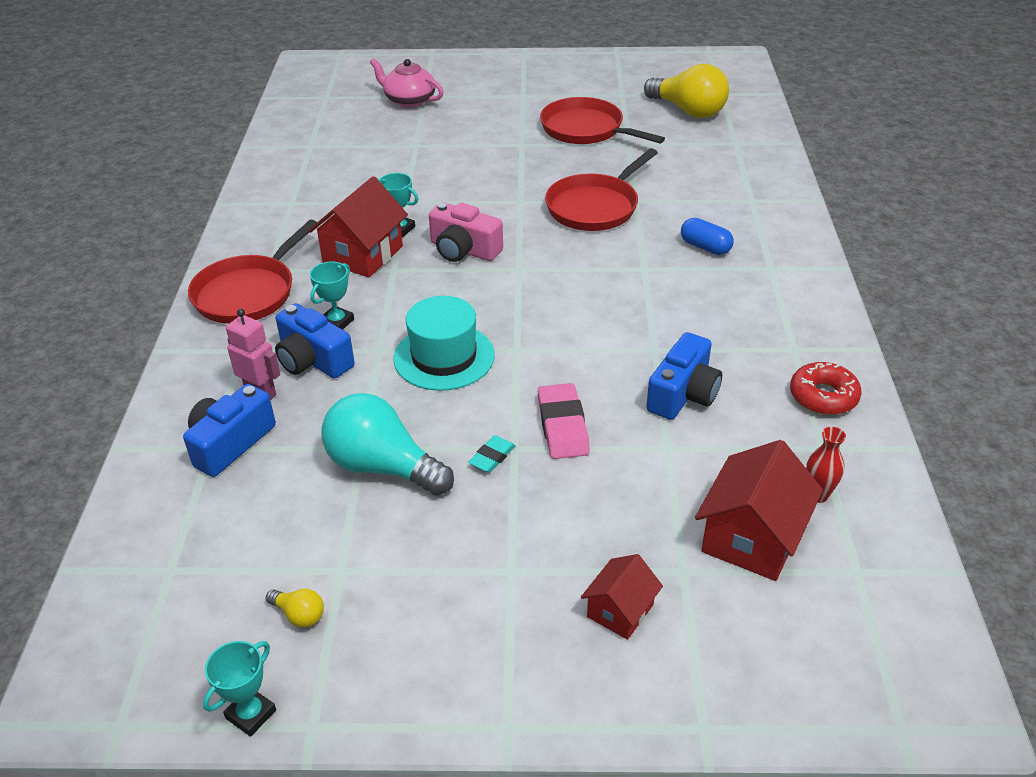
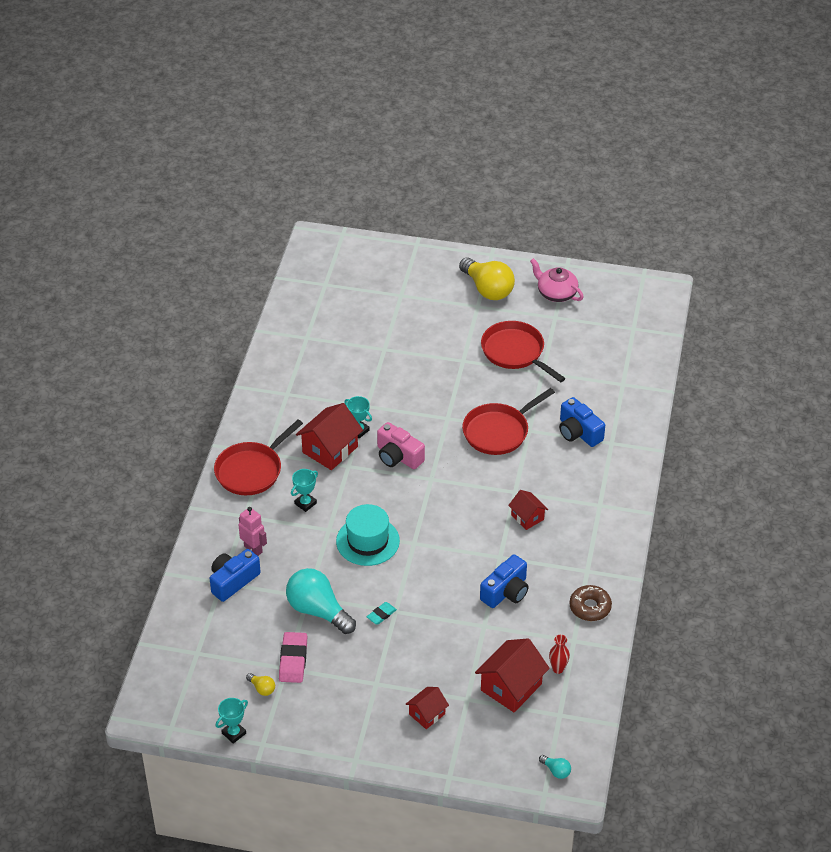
camera: 10 degrees right, 5 degrees up
blue camera [275,303,355,378] -> blue camera moved to [559,397,605,447]
pink teapot [370,58,444,108] -> pink teapot moved to [530,258,584,302]
pink eraser [538,383,590,459] -> pink eraser moved to [279,632,307,683]
yellow light bulb [644,64,729,118] -> yellow light bulb moved to [459,257,515,300]
blue capsule [681,218,734,255] -> none
red donut [790,362,862,415] -> brown donut [569,585,612,621]
none -> red house [508,490,548,530]
none -> turquoise light bulb [539,755,571,779]

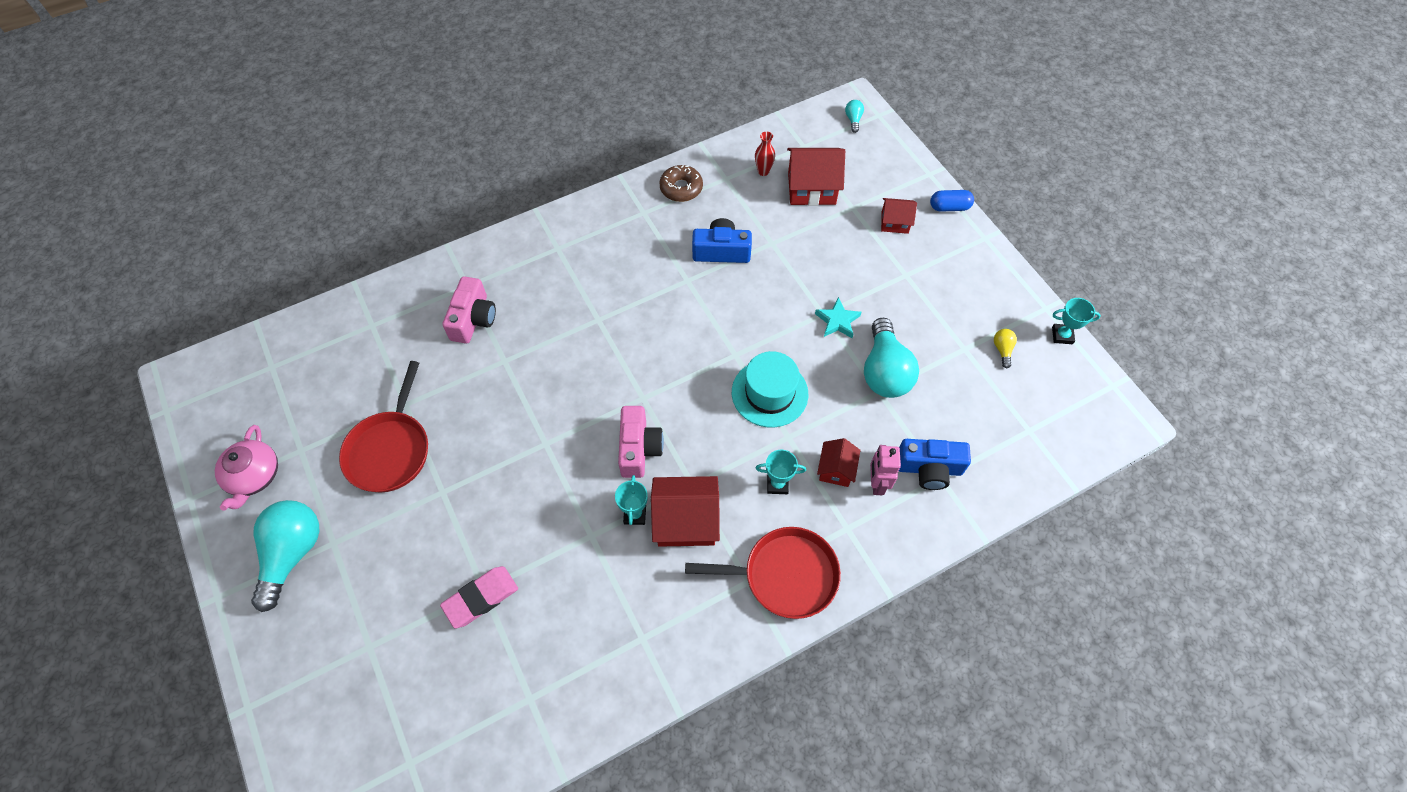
camera: 130 degrees left, 15 degrees up
pink eraser [279,632,307,683] -> pink eraser moved to [440,566,518,628]
turquoise eraser [367,602,397,625] -> turquoise star [815,297,862,338]
yellow light bulb [459,257,515,300] -> turquoise light bulb [251,500,319,612]
red pan [462,388,555,455] -> none
red house [508,490,548,530] -> red house moved to [817,438,860,487]
blue camera [559,397,605,447] -> pink camera [442,276,496,344]
none -> blue capsule [930,190,974,212]

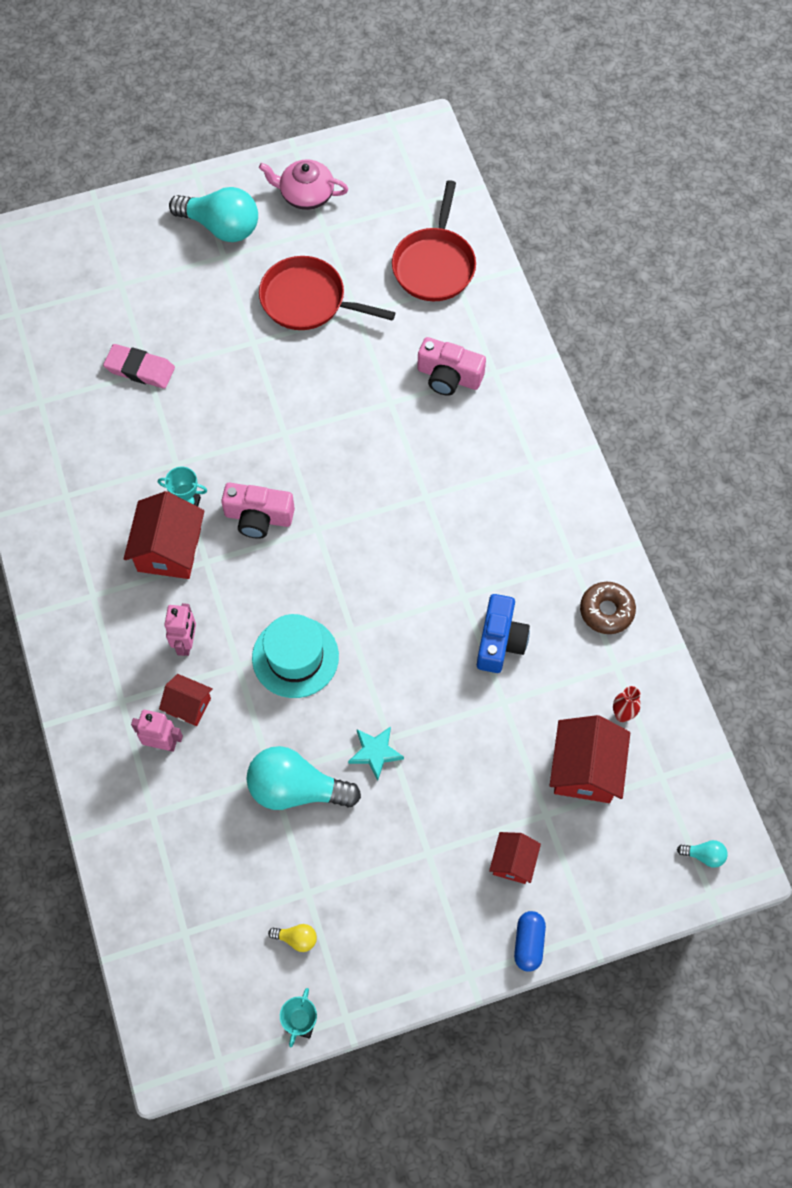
camera: 100 degrees right, 5 degrees up
pink eraser [440,566,518,628] -> pink eraser turned 45 degrees counterclockwise [103,344,175,389]
red pan [685,527,841,619] -> red pan moved to [392,180,476,301]
turquoise trophy [755,450,806,494] -> pink robot [164,603,196,656]
blue camera [899,439,971,490] -> none

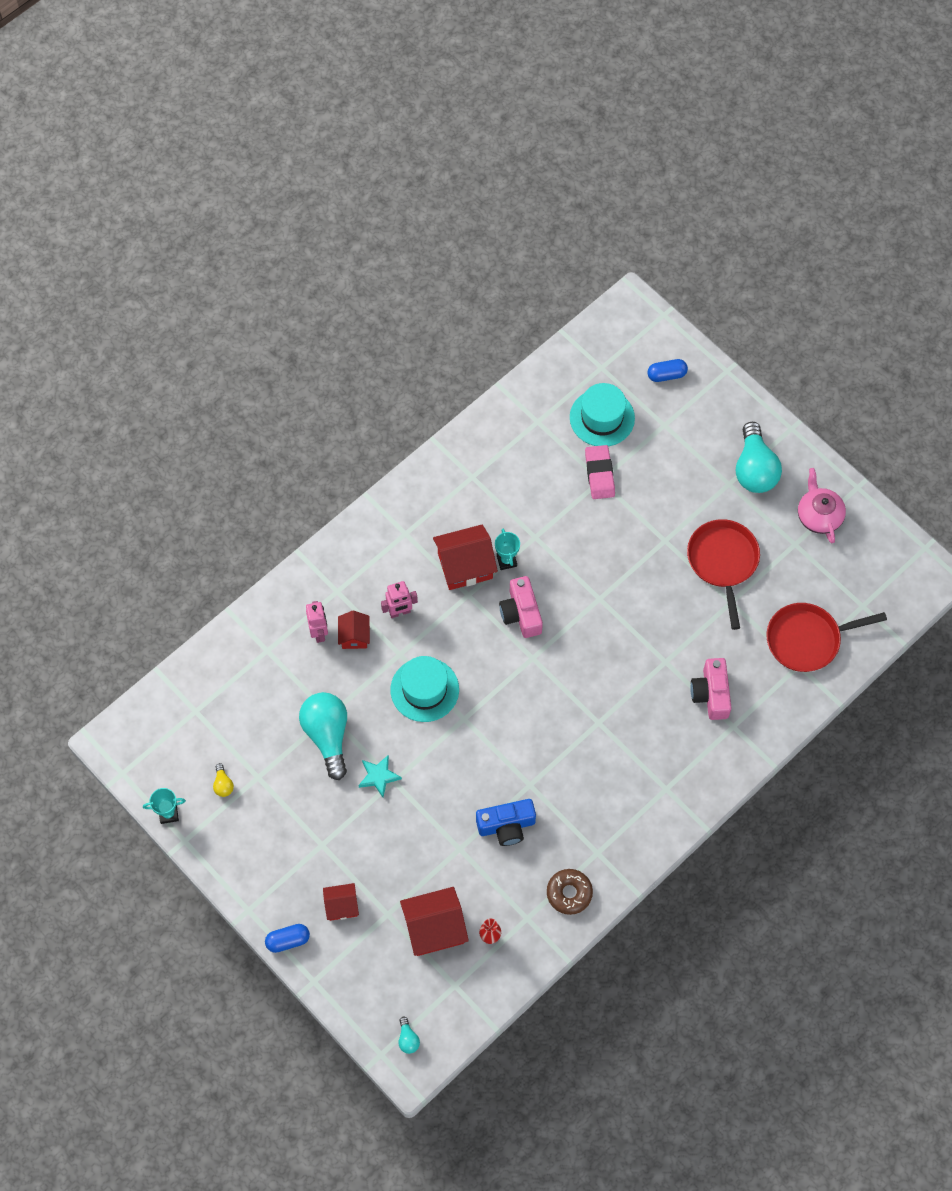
camera: 65 degrees right, 0 degrees up
none -> turquoise hat [570,383,635,446]
none -> blue capsule [647,359,688,382]

